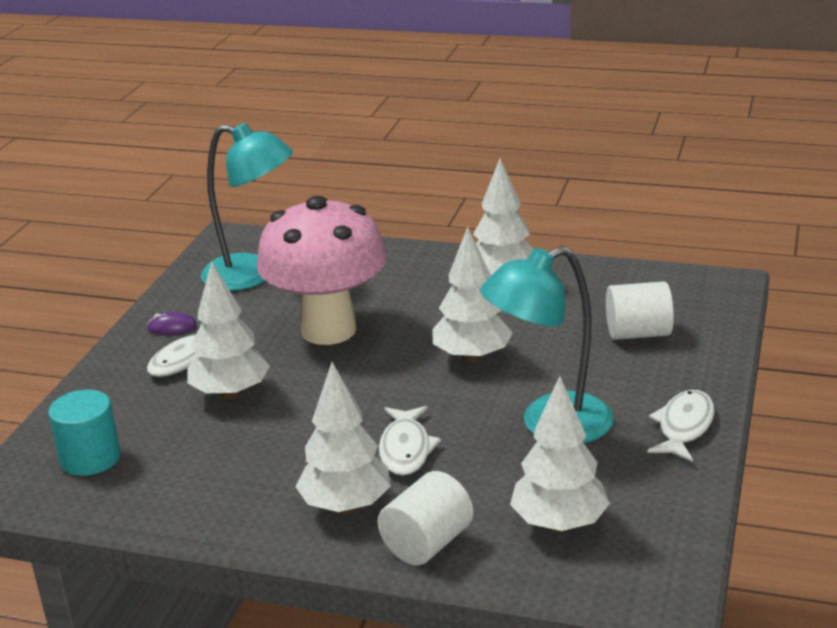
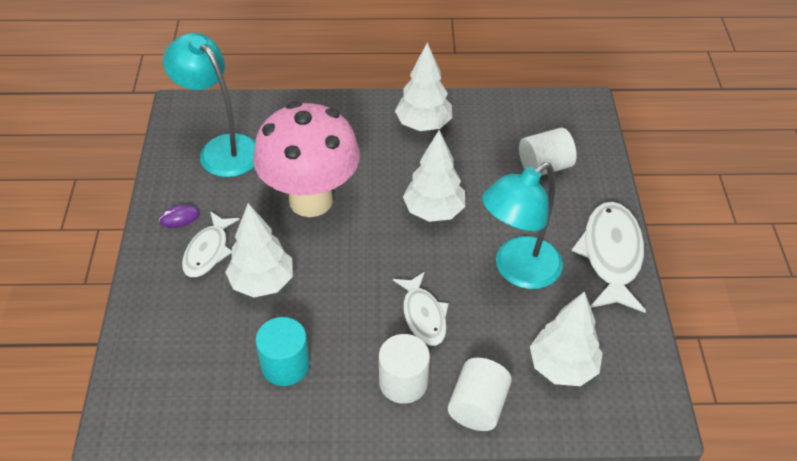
camera: 20 degrees left, 20 degrees up
turquoise cylinder [48,389,121,476] -> turquoise cylinder moved to [256,317,310,386]
turquoise lamp [201,123,293,291] -> turquoise lamp turned 135 degrees counterclockwise [163,33,255,177]
white tree [295,362,391,514] -> white cylinder [379,334,430,404]
white fish [647,390,715,462] -> white fish [572,202,646,313], size x1.59

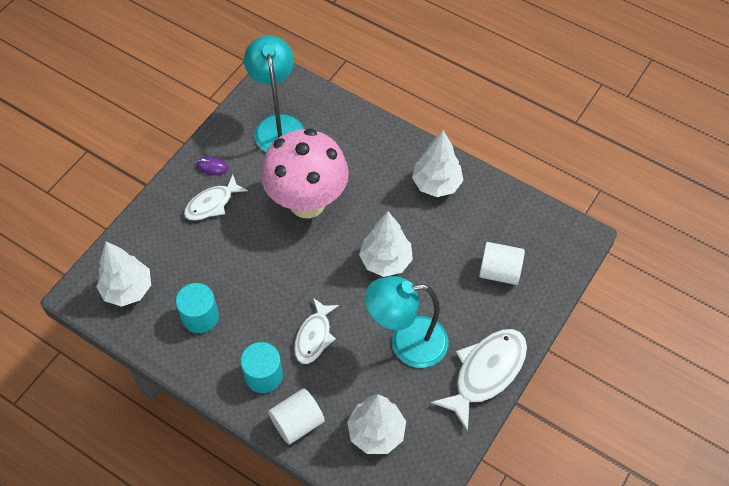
camera: 35 degrees right, 10 degrees up
white tree [225,203,293,298] -> white tree moved to [96,241,151,307]
white cylinder [379,334,430,404] -> turquoise cylinder [241,342,283,393]

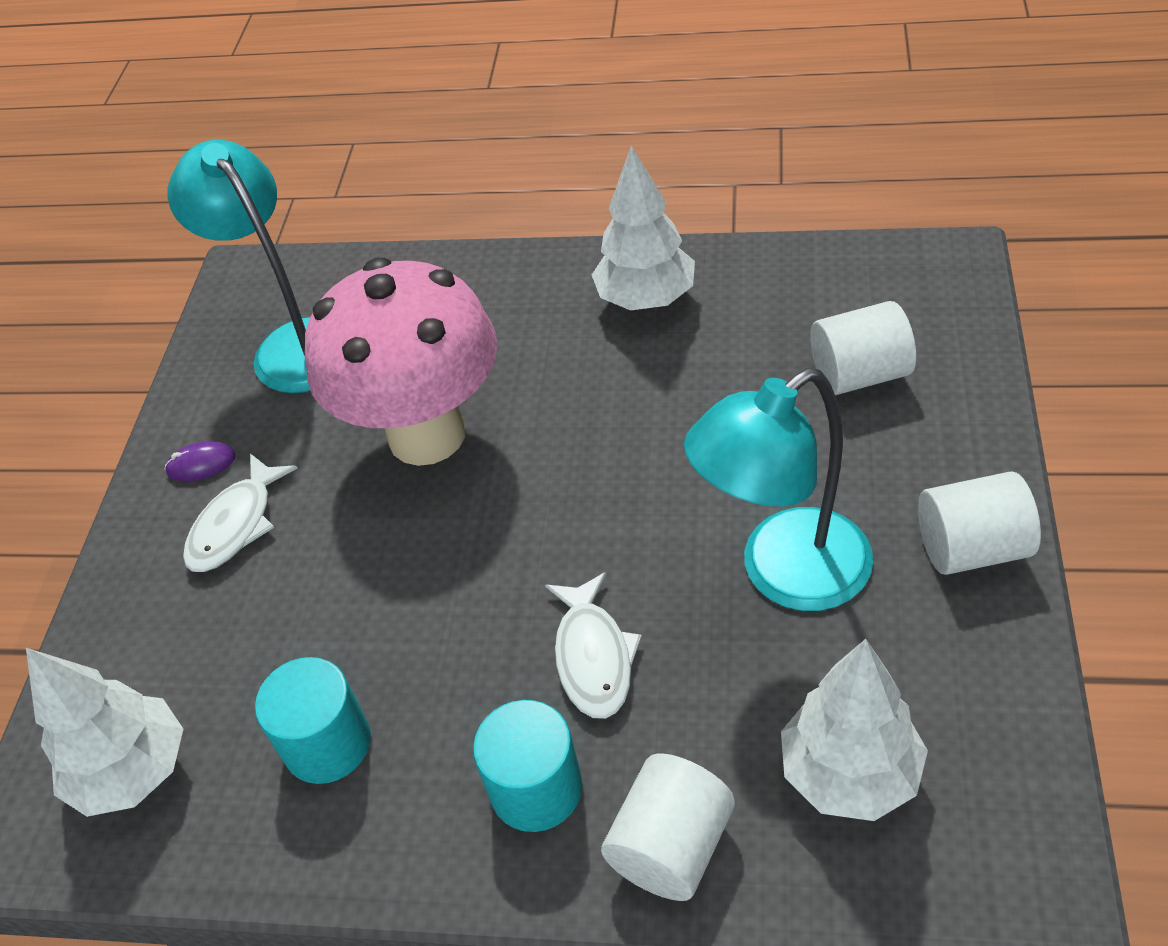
camera: 20 degrees left, 10 degrees down
white tree [359,211,413,277] -> none
white fish [431,329,527,432] -> white cylinder [918,472,1041,575]

